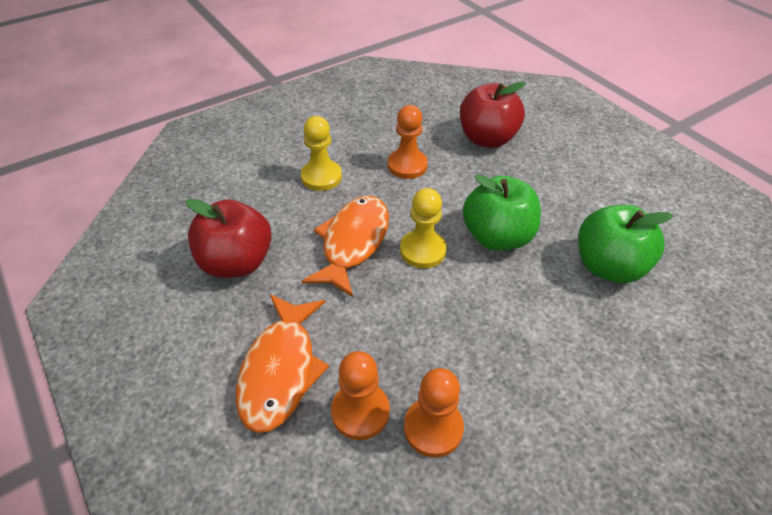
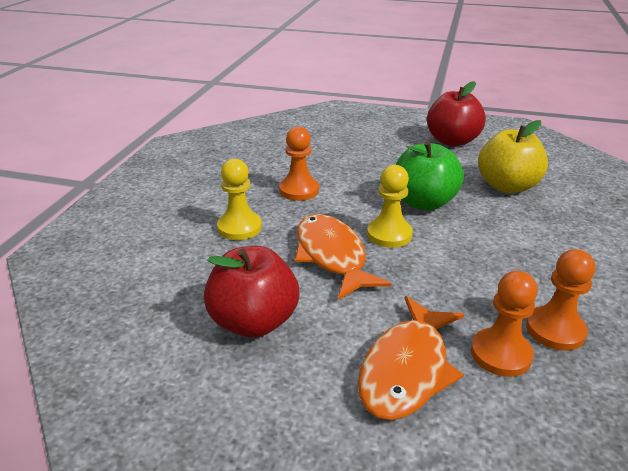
camera: 40 degrees left, 15 degrees down
orange fish [236,294,329,433] -> orange fish turned 60 degrees clockwise [358,296,464,420]
red apple [460,82,526,148] -> red apple moved to [427,81,486,147]
green apple [578,205,674,283] -> yellow apple [478,120,548,193]

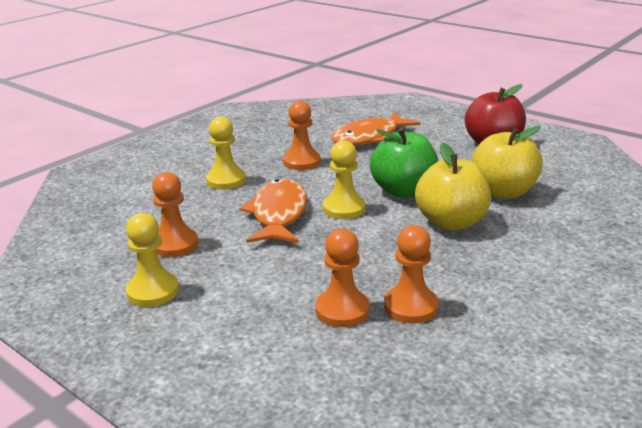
camera: 25 degrees right, 5 degrees down
red apple [204,246,299,338] -> orange pawn [152,172,198,257]
orange fish [358,296,464,420] -> orange fish moved to [331,112,421,146]
none -> yellow pawn [126,213,179,307]
none -> yellow apple [415,143,491,230]

